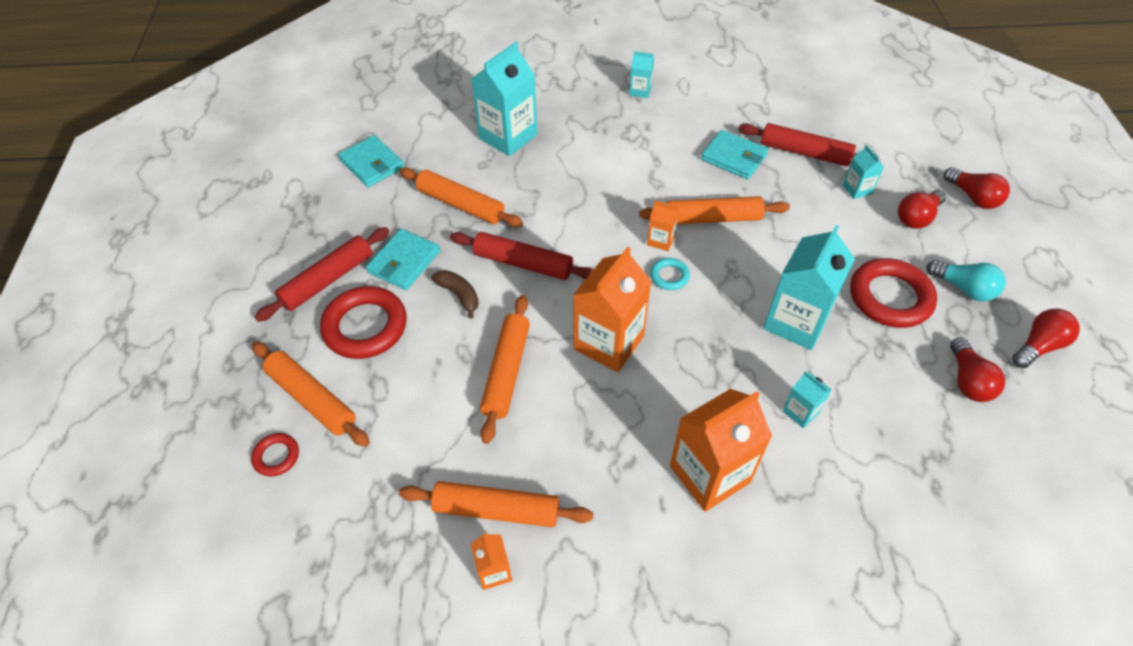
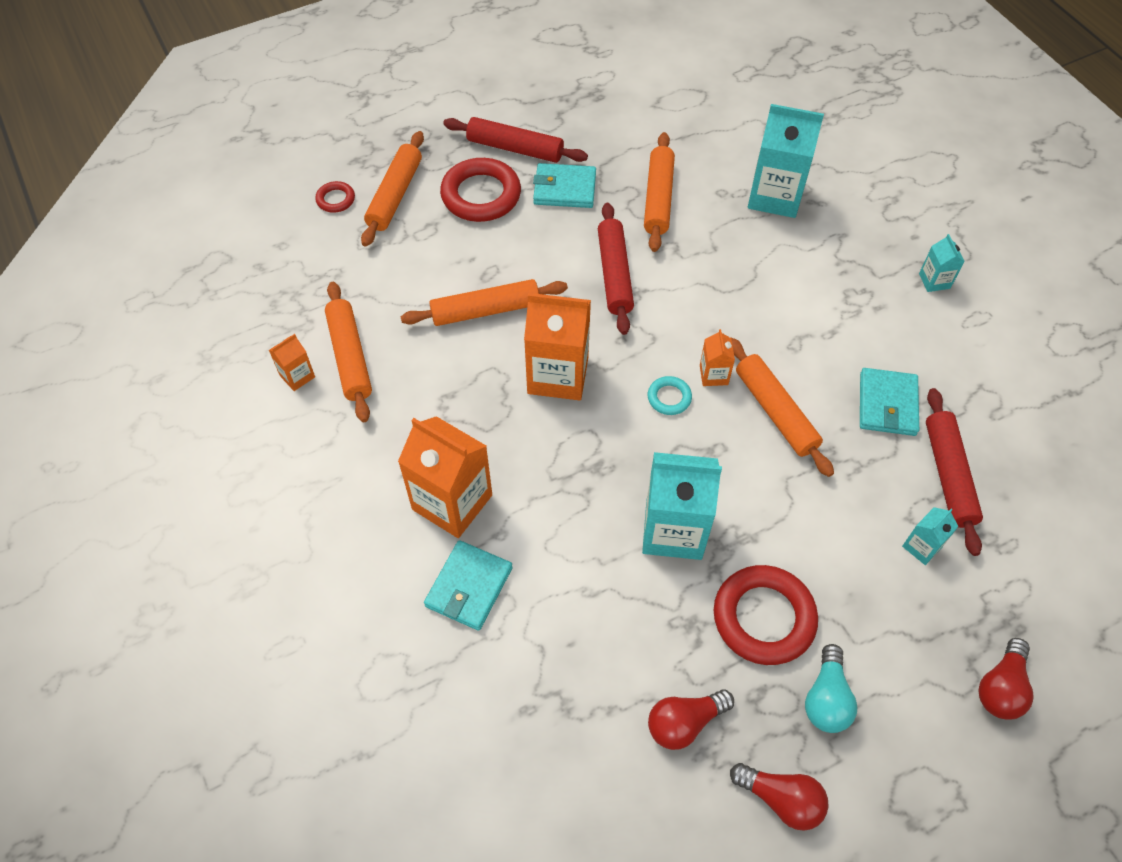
camera: 65 degrees right, 5 degrees up
turquoise wallet [338,135,404,187] -> turquoise wallet moved to [424,540,513,631]
brown banana [431,270,479,319] -> none
turquoise carton [782,371,832,428] -> none
red light bulb [898,190,946,229] -> none

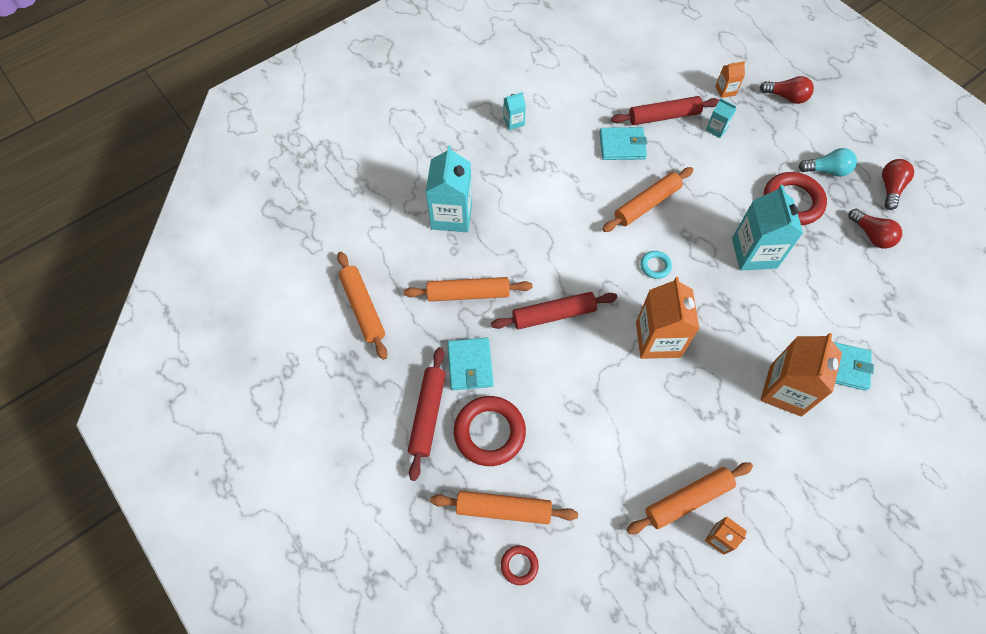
camera: 100 degrees left, 5 degrees up
orange rolling pin [401,279,568,326] -> orange rolling pin moved to [337,252,387,360]
orange carton [700,329,735,386] -> orange carton moved to [715,61,745,98]

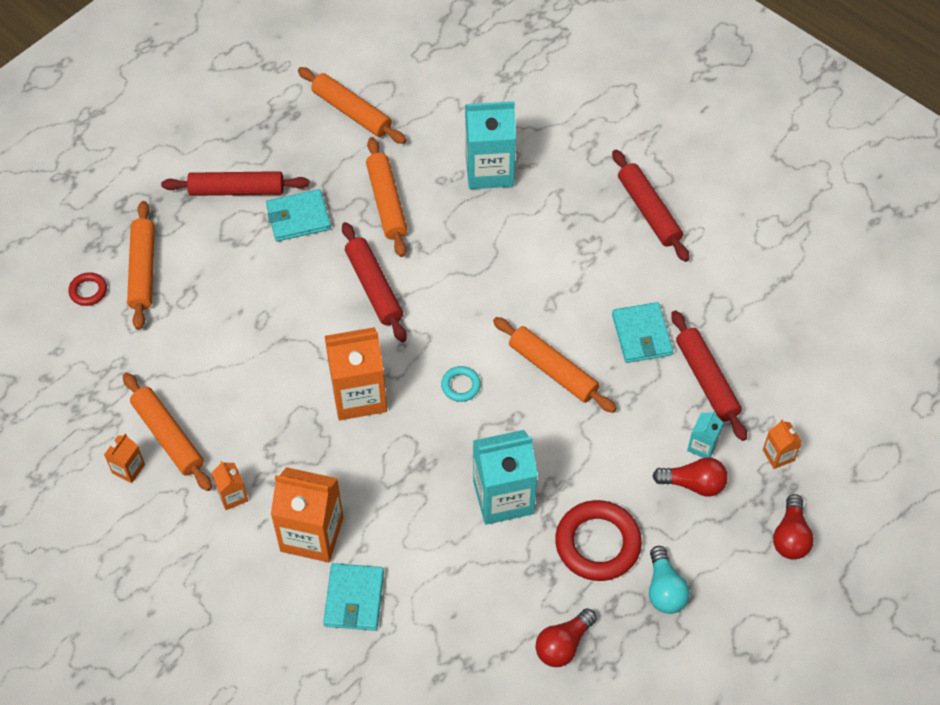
camera: 80 degrees right, 5 degrees down
orange rolling pin [337,252,387,360] -> orange rolling pin turned 75 degrees clockwise [298,67,406,144]
red ring [454,396,526,466] -> none
turquoise carton [503,92,526,130] -> red rolling pin [612,150,690,262]
red light bulb [882,159,914,210] -> red light bulb moved to [652,457,728,497]
none -> orange carton [211,461,248,510]

